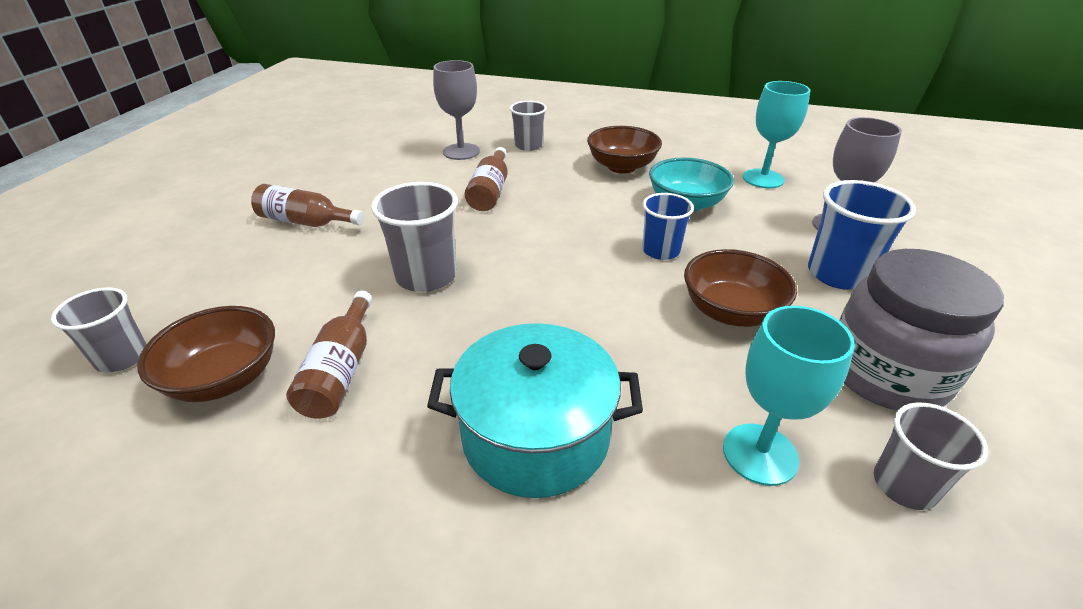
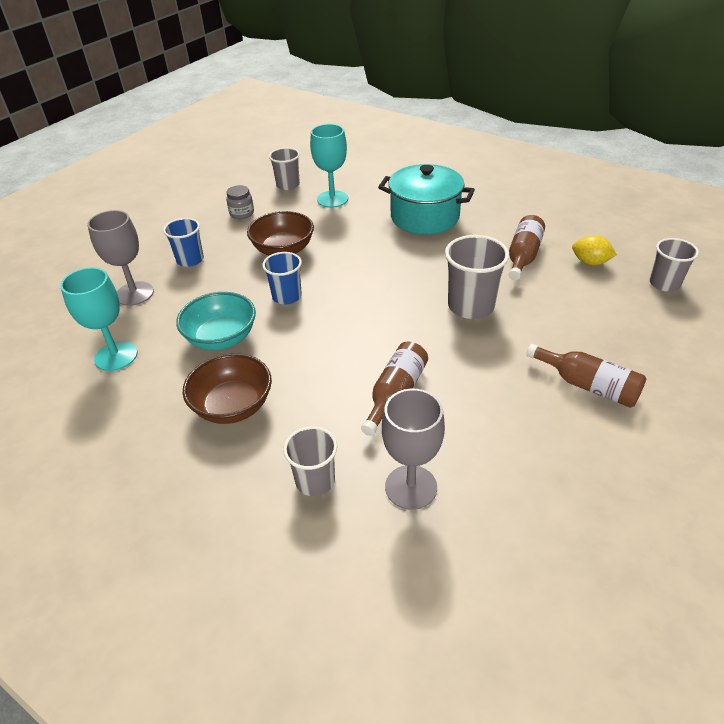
camera: 160 degrees left, 5 degrees up
brown bowl [137,306,275,402] -> yellow lemon [572,235,617,265]
blue cup [808,180,916,290] -> blue cup [163,218,204,267], size x0.66
grey jar [839,249,1004,410] -> grey jar [226,185,254,219], size x0.43

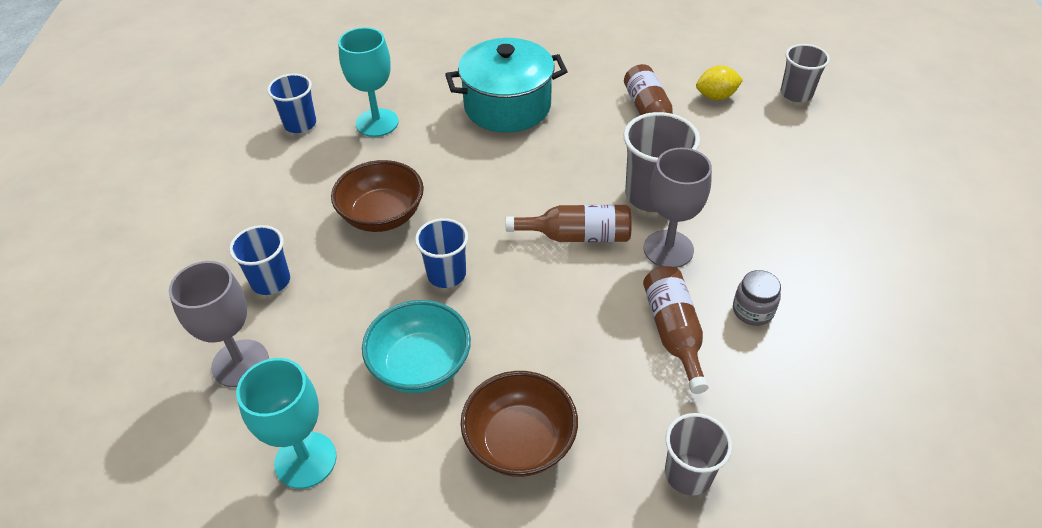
camera: 35 degrees left, 5 degrees up
grey jar [226,185,254,219] -> grey jar moved to [733,270,781,326]
grey cup [269,148,300,190] -> blue cup [267,74,316,133]
grey goblet [382,389,445,510] -> grey goblet moved to [644,148,712,268]
brown bottle [526,344,646,408] -> brown bottle moved to [506,205,632,242]

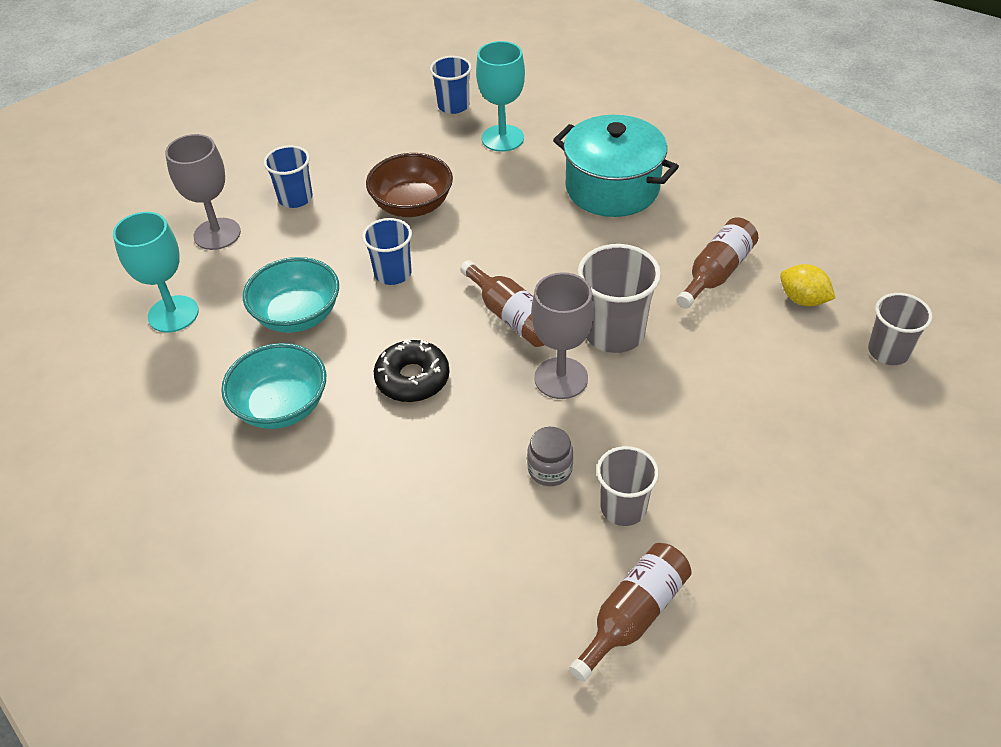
camera: 50 degrees right, 0 degrees up
brown bowl [461,371,578,477] -> turquoise bowl [221,343,326,429]
brown bottle [643,266,709,394] -> brown bottle moved to [569,543,692,682]
grey cup [665,413,732,496] -> grey cup moved to [597,446,659,526]
none -> black donut [374,339,450,402]

